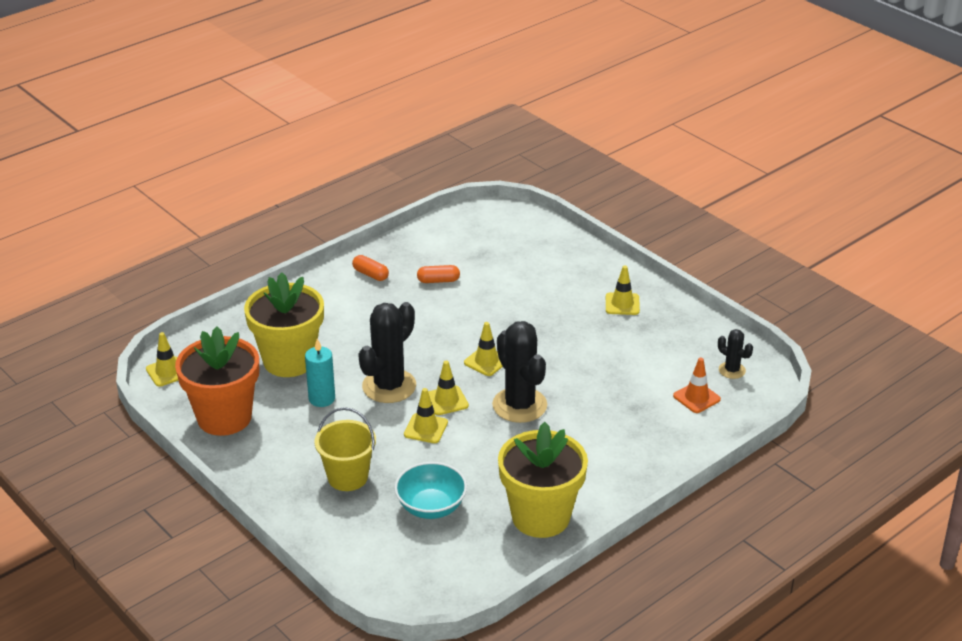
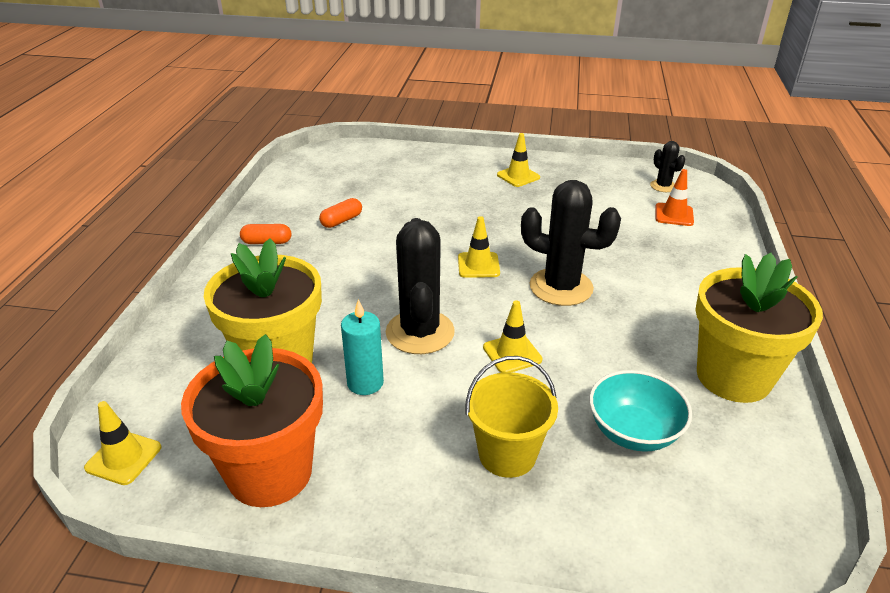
camera: 40 degrees left, 0 degrees up
yellow traffic cone [428,361,469,415] -> none
black cactus [718,329,753,379] -> black cactus turned 60 degrees clockwise [650,141,686,192]

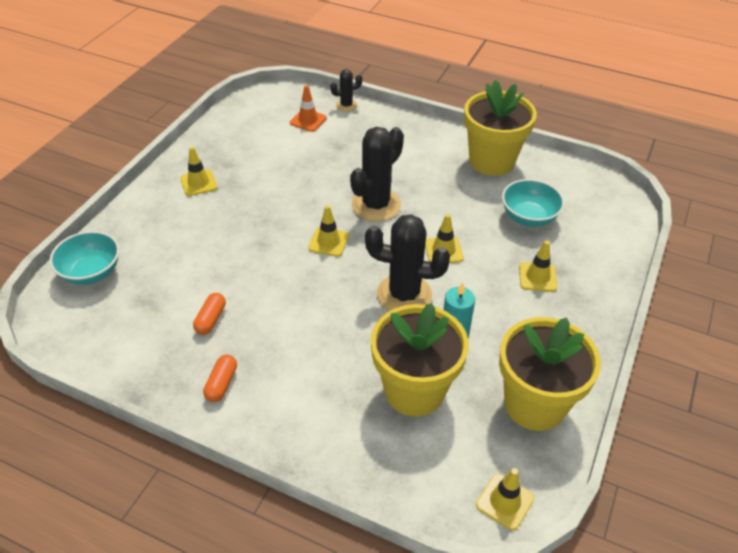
camera: 75 degrees left, 10 degrees up
orange flower pot [181,334,323,507] -> yellow flower pot [499,317,601,431]
orange capsule [319,198,362,228] -> orange capsule turned 45 degrees clockwise [193,293,226,335]
yellow bucket [466,356,558,478] -> yellow traffic cone [519,240,557,292]
black cactus [650,141,686,192] -> black cactus moved to [330,69,362,112]
none -> turquoise bowl [50,231,119,285]

